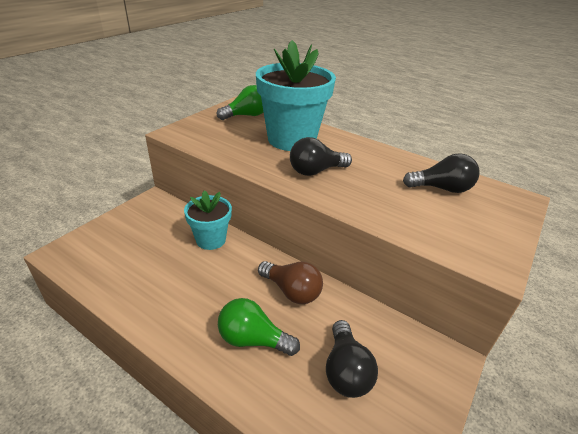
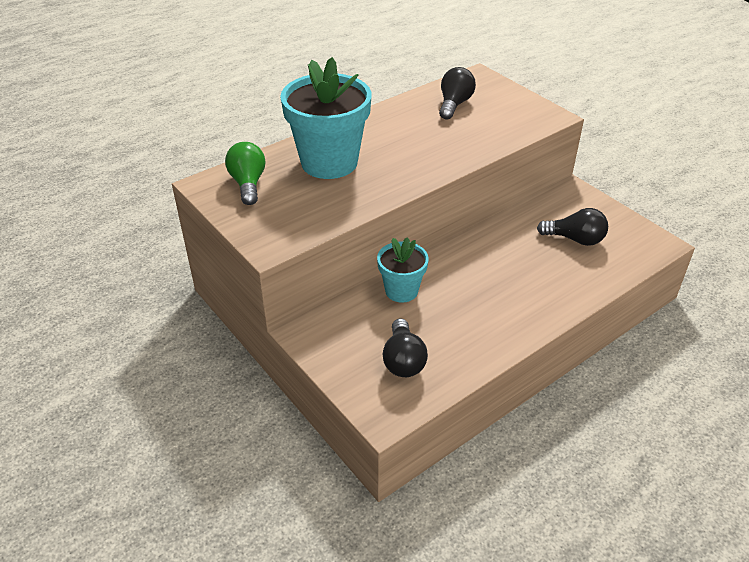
camera: 70 degrees left, 5 degrees up
green light bulb [218,298,300,356] -> none
brown light bulb [258,261,323,304] -> none
black light bulb [290,137,352,176] -> black light bulb moved to [382,318,428,377]

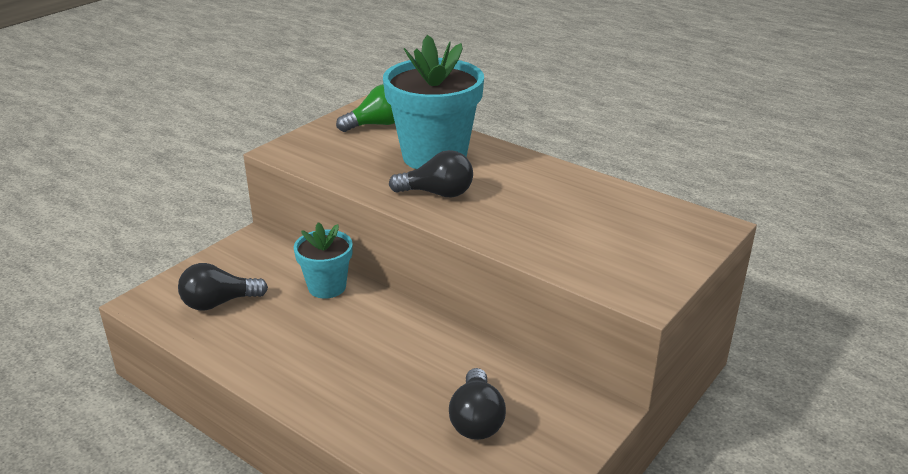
camera: 75 degrees right, 10 degrees down
black light bulb [439,67,476,120] -> black light bulb moved to [389,150,473,198]

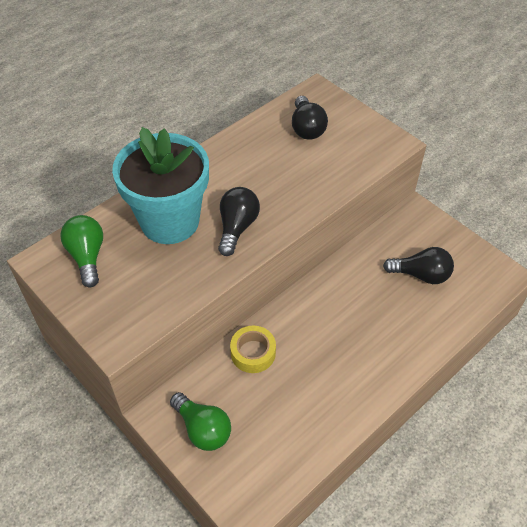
camera: 80 degrees left, 20 degrees up
black light bulb [178,263,268,311] -> black light bulb moved to [292,96,328,140]
turquoise flower pot [294,222,353,298] -> yellow tape [230,326,276,373]
none -> green light bulb [170,392,231,451]

